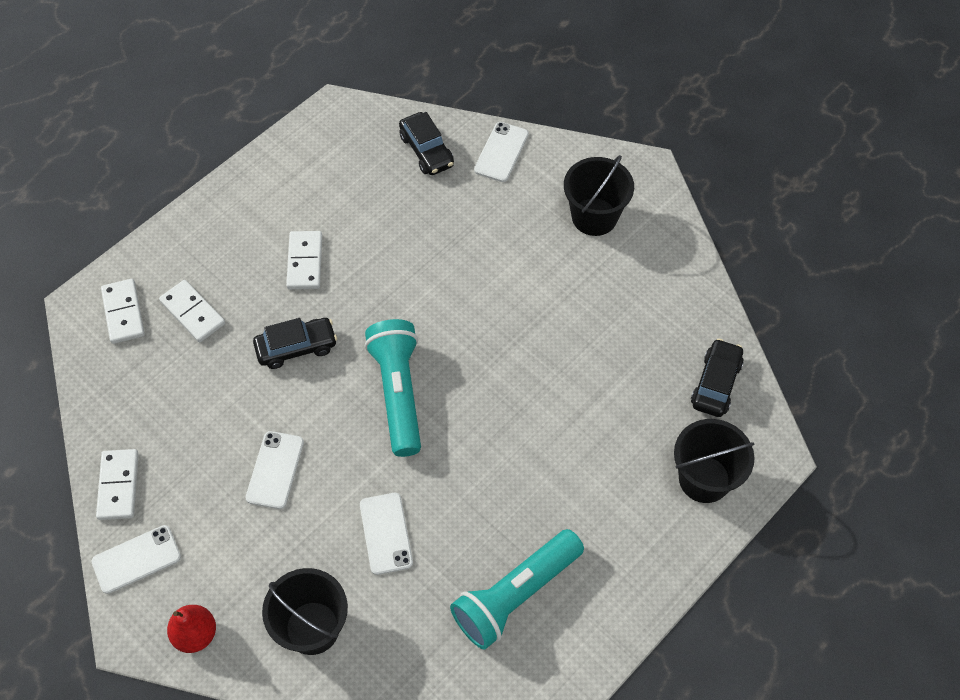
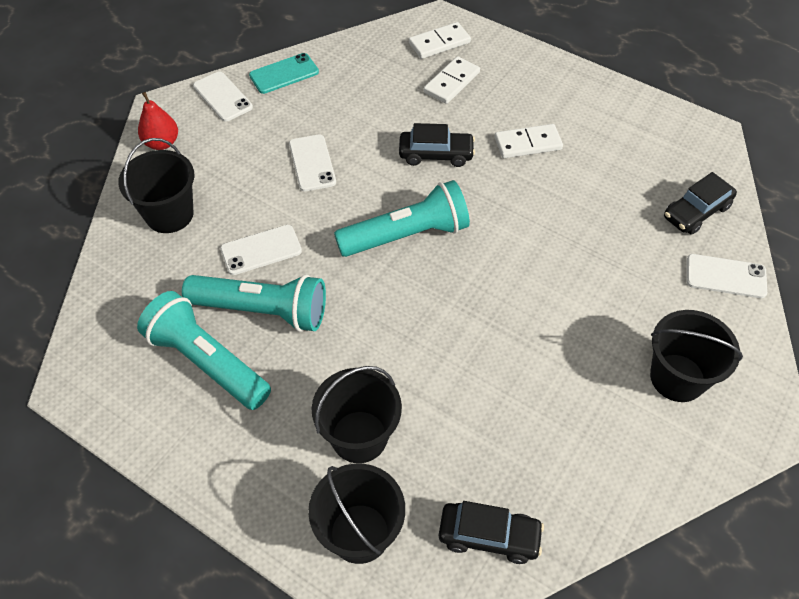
camera: 80 degrees right, 5 degrees down
white domino [96,449,139,520] -> turquoise phone [249,53,319,94]
white phone [246,431,304,509] -> white phone turned 75 degrees clockwise [289,134,336,191]
black car [253,318,337,369] -> black car turned 60 degrees counterclockwise [399,123,475,167]
none -> turquoise flashlight [182,274,326,332]
none -> black bucket [311,366,402,463]

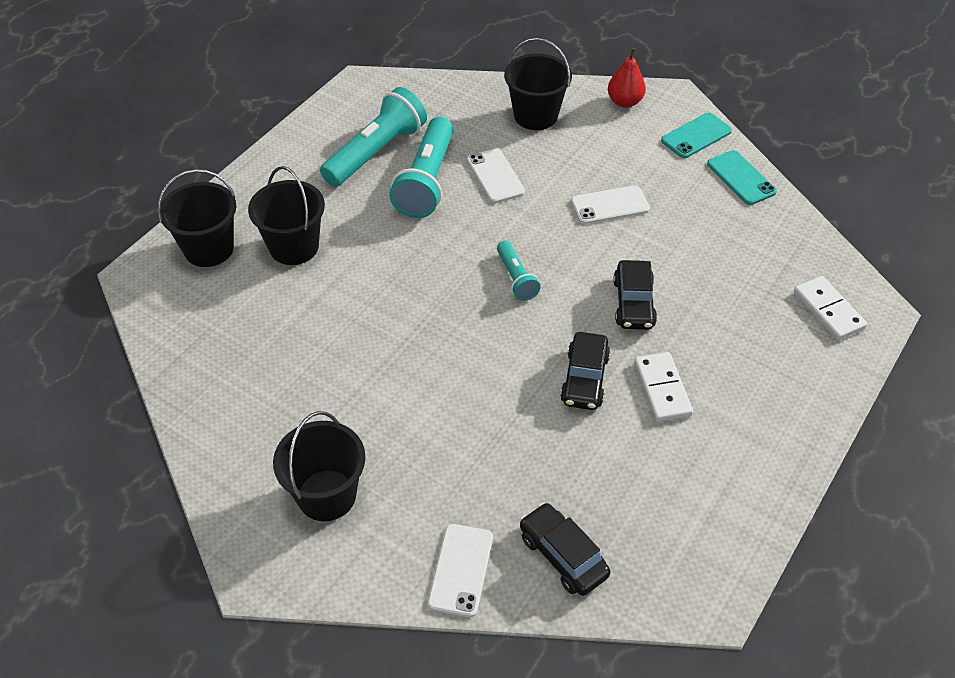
camera: 90 degrees right, 5 degrees down
white phone [193,71,253,122] -> turquoise phone [661,113,732,158]
turquoise flashlight [334,180,470,257] -> turquoise flashlight [497,241,540,301], size x0.53
white domino [424,56,480,104] -> none
black car [439,501,544,564] -> black car moved to [560,332,610,410]

